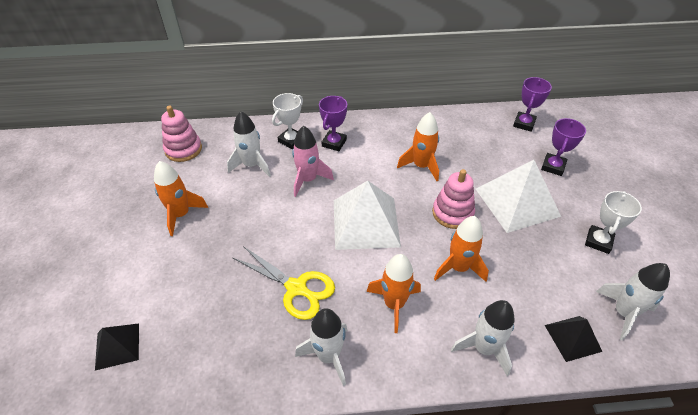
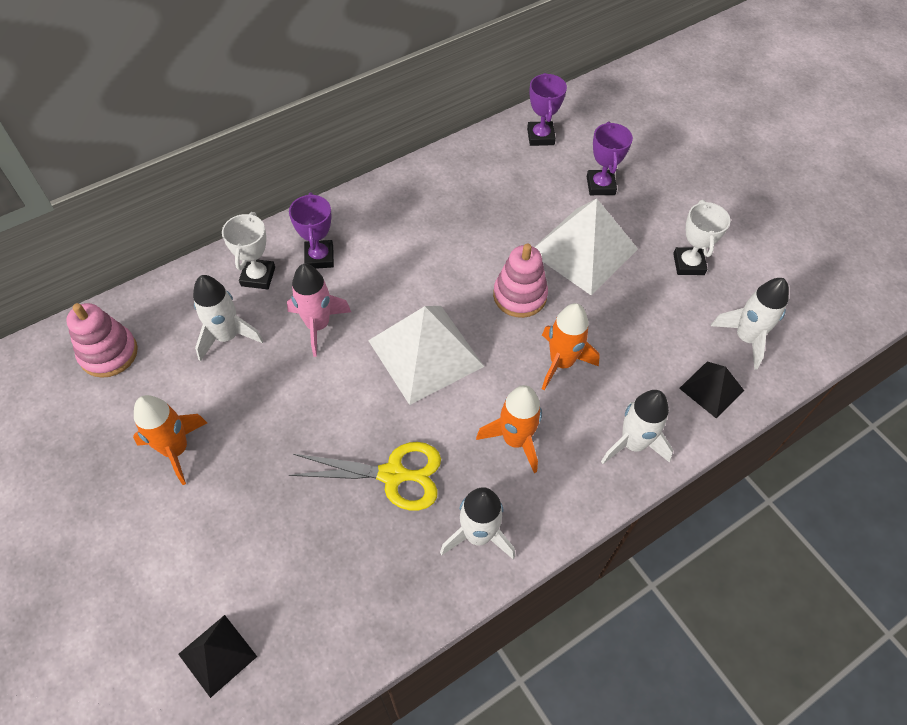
camera: 30 degrees left, 10 degrees up
orange rocket [397,112,439,181] -> none

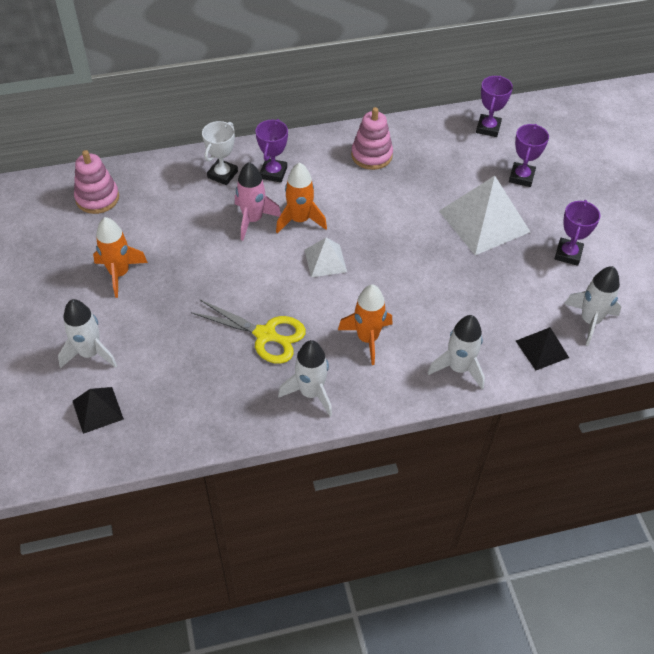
camera: 20 degrees right, 5 degrees down
white rocket [193,275,263,362] -> white rocket moved to [58,299,117,368]
white pyramid [368,306,484,405] -> white pyramid [305,237,347,277], size x0.53
pink stacking toy [493,244,548,318] -> pink stacking toy moved to [351,107,393,170]
orange rocket [542,303,600,390] -> orange rocket moved to [276,162,327,234]
white trophy [673,200,730,275] -> purple trophy [555,200,600,266]

